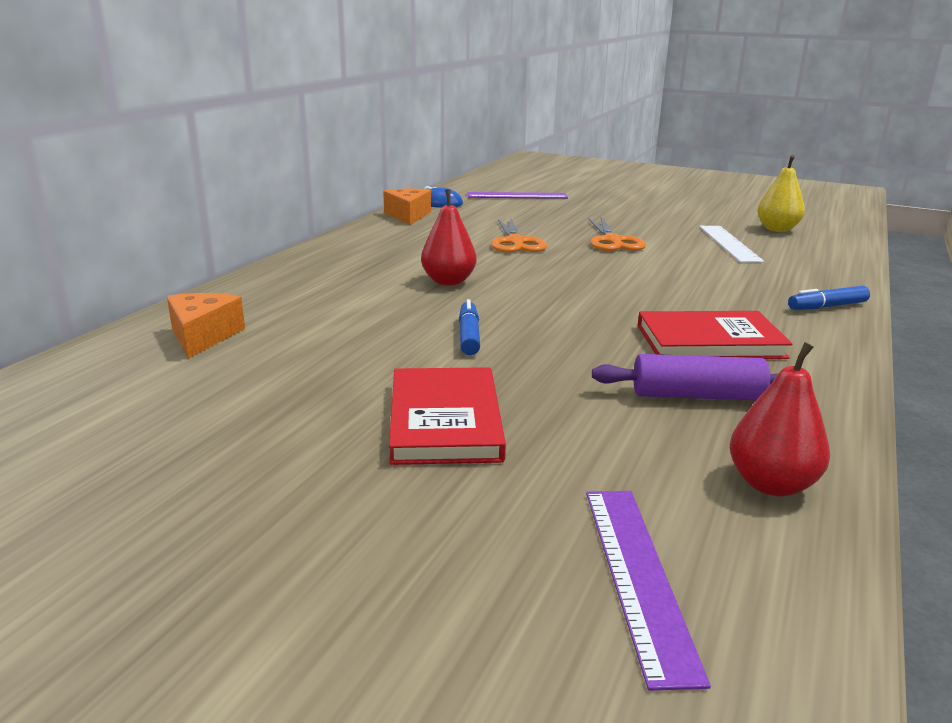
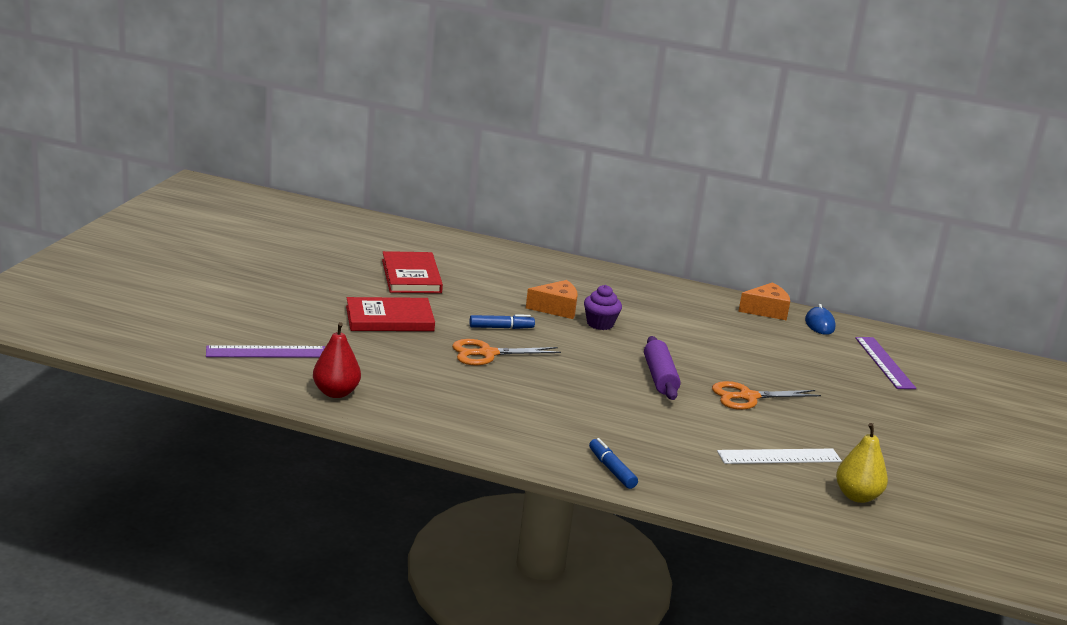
camera: 80 degrees right, 0 degrees up
orange cheese [167,293,245,359] -> orange cheese moved to [526,280,577,319]
red pear [421,189,477,286] -> purple cupcake [584,285,622,330]
orange scissors [491,219,547,253] -> orange scissors moved to [452,339,561,365]
purple rolling pin [592,354,779,400] -> purple rolling pin moved to [644,336,681,400]
red book [638,311,792,359] -> red book moved to [382,251,443,293]

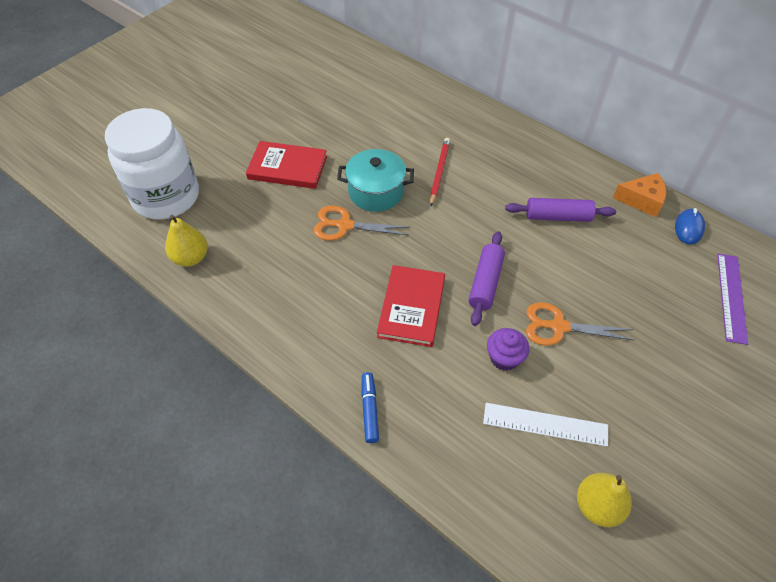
camera: 25 degrees right, 30 degrees up
purple ruler [206,345,325,358] -> white jar [105,108,199,220]
red pear [313,322,361,398] -> yellow pear [165,215,208,267]
red book [382,251,443,293] -> red book moved to [377,265,445,347]
blue marker [470,314,535,329] -> turquoise pot [337,149,414,212]
orange cheese [526,280,577,319] -> red pencil [430,138,450,206]
purple cupcake [584,285,622,330] -> purple cupcake moved to [487,328,529,371]
none -> purple rolling pin [505,198,616,222]

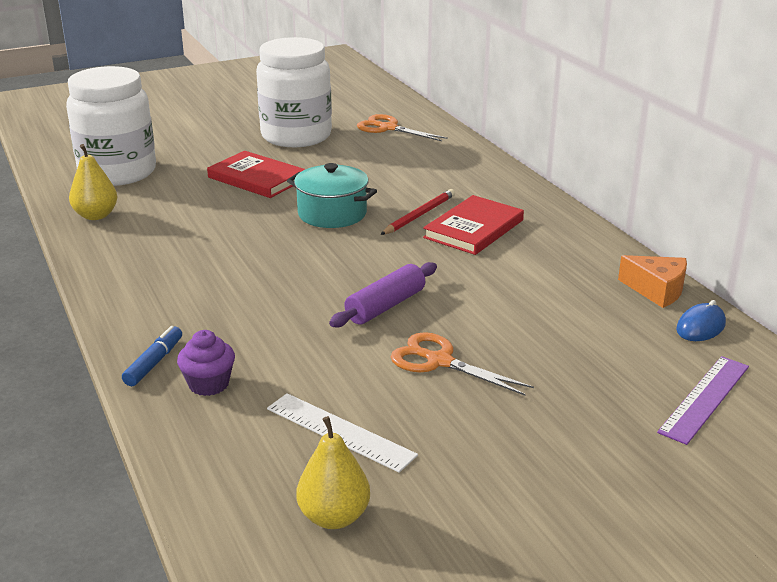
camera: 25 degrees right, 25 degrees down
orange scissors [314,206,410,241] -> orange scissors moved to [357,114,448,141]
red book [377,265,445,347] -> red book moved to [423,195,524,255]
purple cupcake [487,328,529,371] -> purple cupcake moved to [177,330,235,396]
purple rolling pin [505,198,616,222] -> none
none -> white jar [256,37,332,147]

